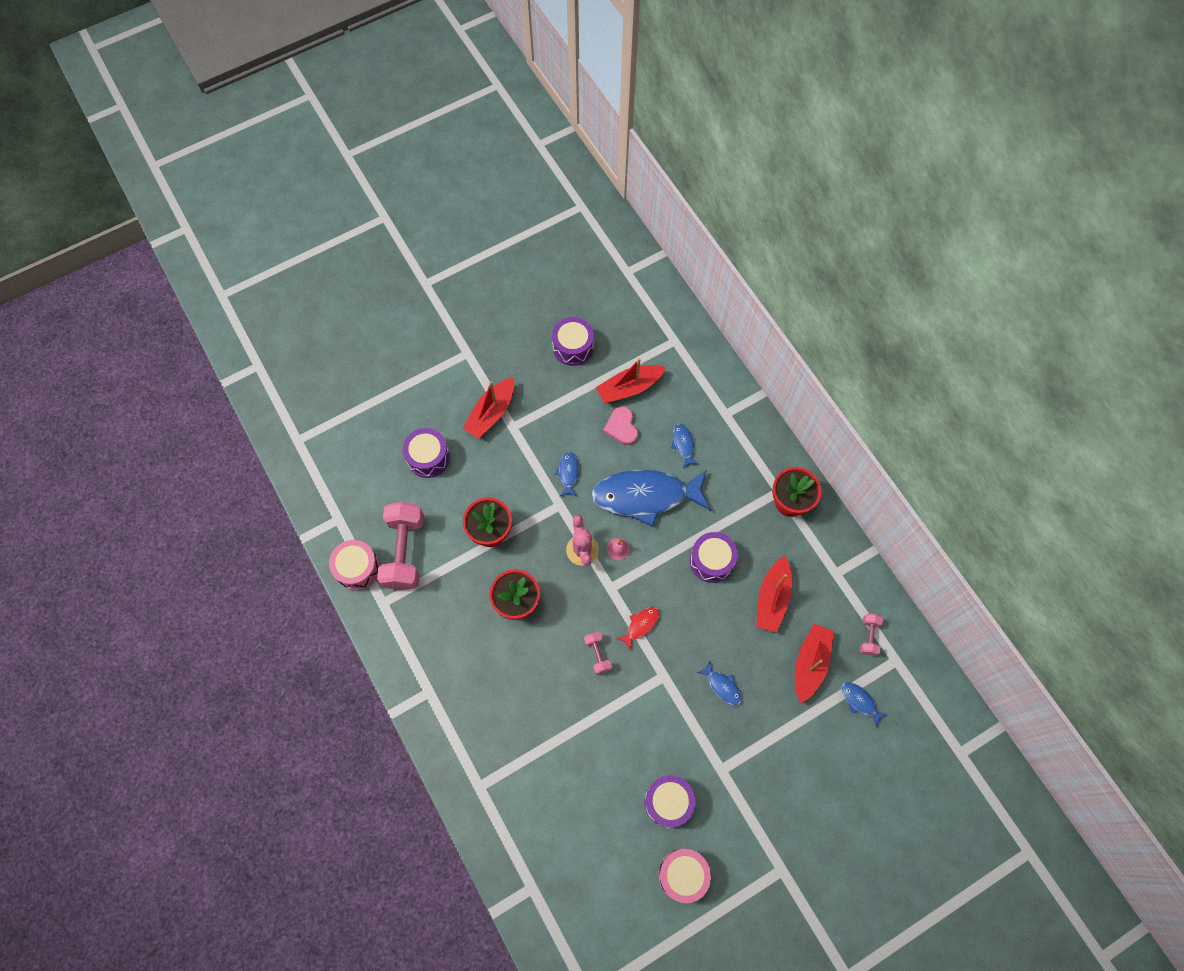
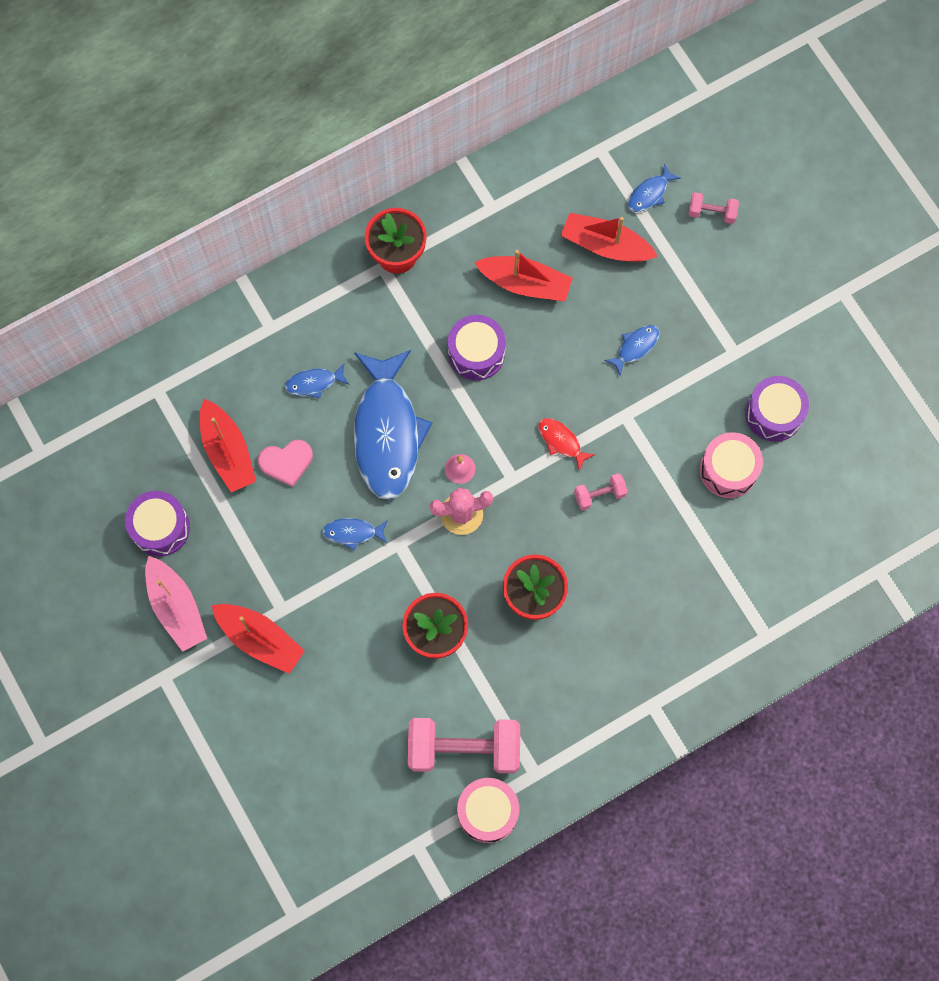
camera: 90 degrees left, 5 degrees up
purple drum [403,428,450,478] -> none
pink drum [658,849,711,903] -> pink drum moved to [700,432,763,498]
pink dumbbell [860,614,883,656] -> pink dumbbell moved to [688,192,739,224]
none -> pink boat [145,556,207,652]

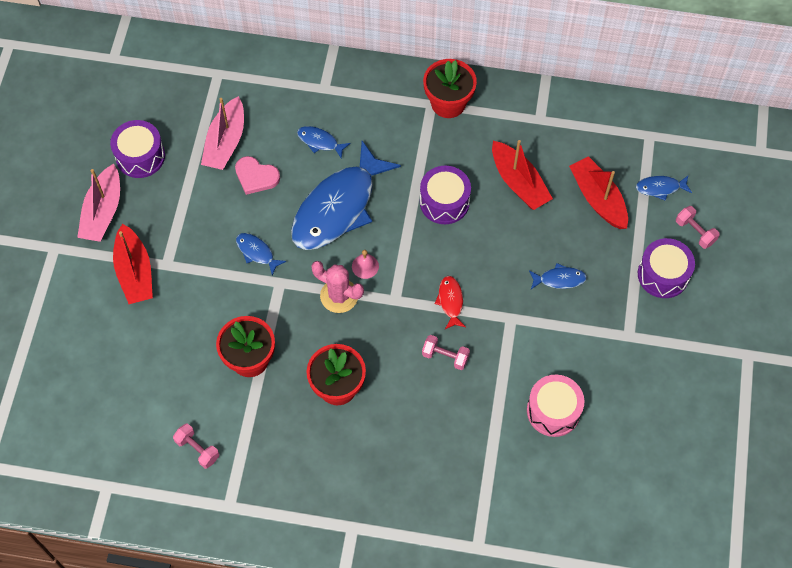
camera: 40 degrees right, 10 degrees down
red boat [200,399,256,493] -> pink boat [201,96,244,170]
pink dumbbell [408,718,520,773] -> pink dumbbell [173,424,219,469], size x0.47
pink drum [457,778,519,843] -> none
purple drum [745,376,809,442] -> purple drum moved to [638,238,695,298]

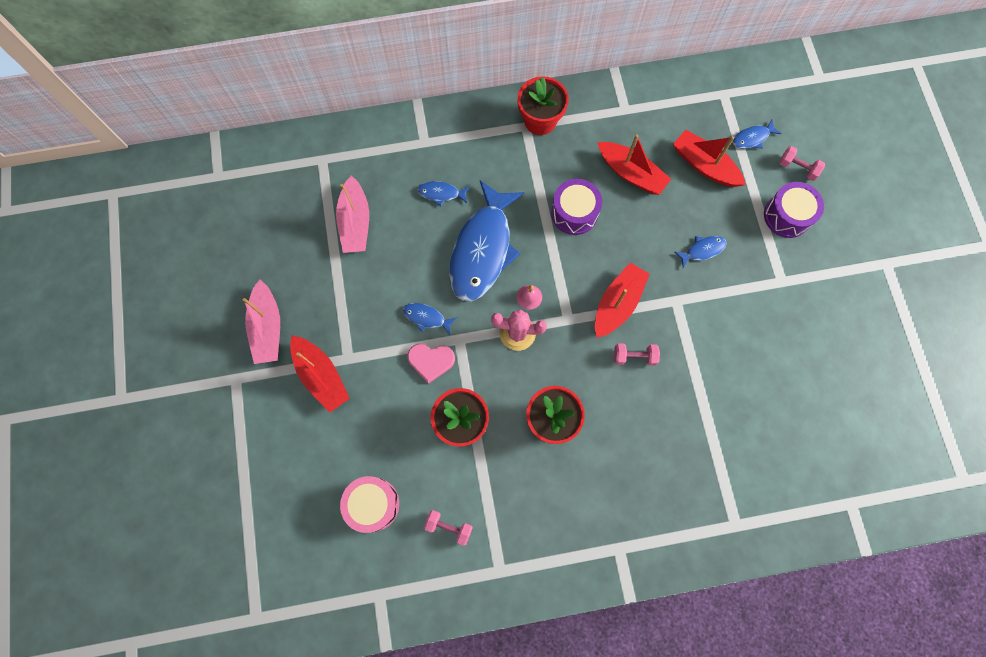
camera: 20 degrees left, 10 degrees up
purple drum [110,120,165,178] -> none
pink heart [235,156,280,195] -> pink heart moved to [407,344,455,384]
red fish [435,276,466,329] -> red boat [595,263,650,338]
pink drum [527,375,584,437] -> pink drum moved to [340,476,399,533]

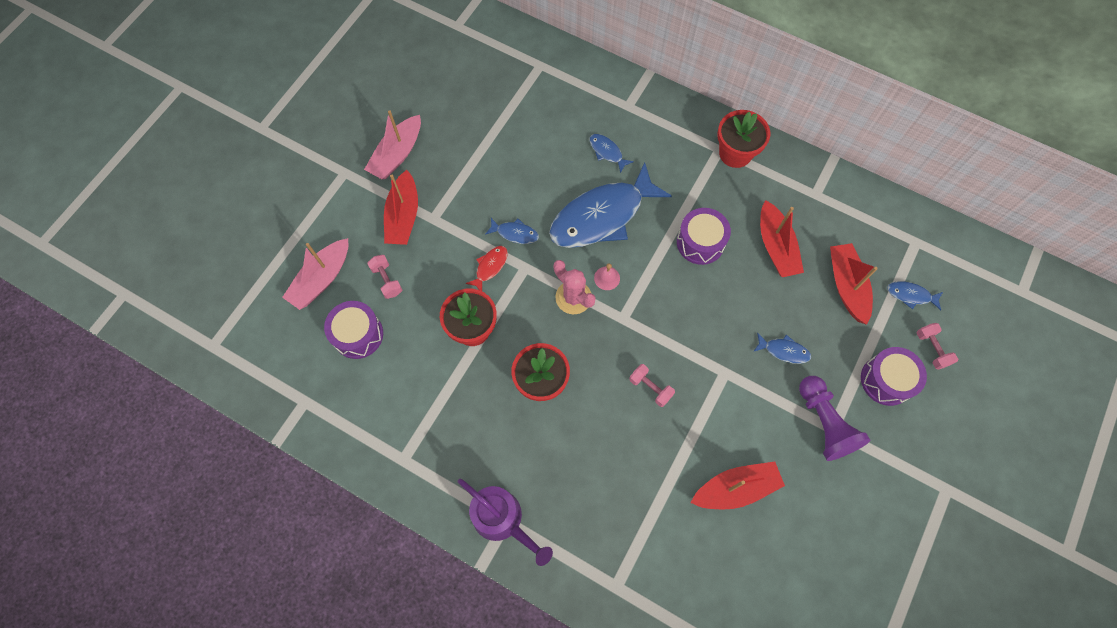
camera: 40 degrees right, 5 degrees down
pink boat [336,175,369,253] -> pink boat moved to [282,238,348,310]
pink drum [340,476,399,533] -> purple drum [324,301,383,359]
blue fish [403,303,457,335] -> blue fish turned 135 degrees clockwise [485,218,539,244]
pink heart [407,344,455,384] -> red fish [466,246,508,291]
pink dumbbell [424,510,473,546] -> pink dumbbell moved to [367,255,402,299]
red boat [595,263,650,338] -> red boat moved to [691,461,785,509]
none -> purple watering can [458,479,553,566]
none -> purple pawn [799,376,870,461]

